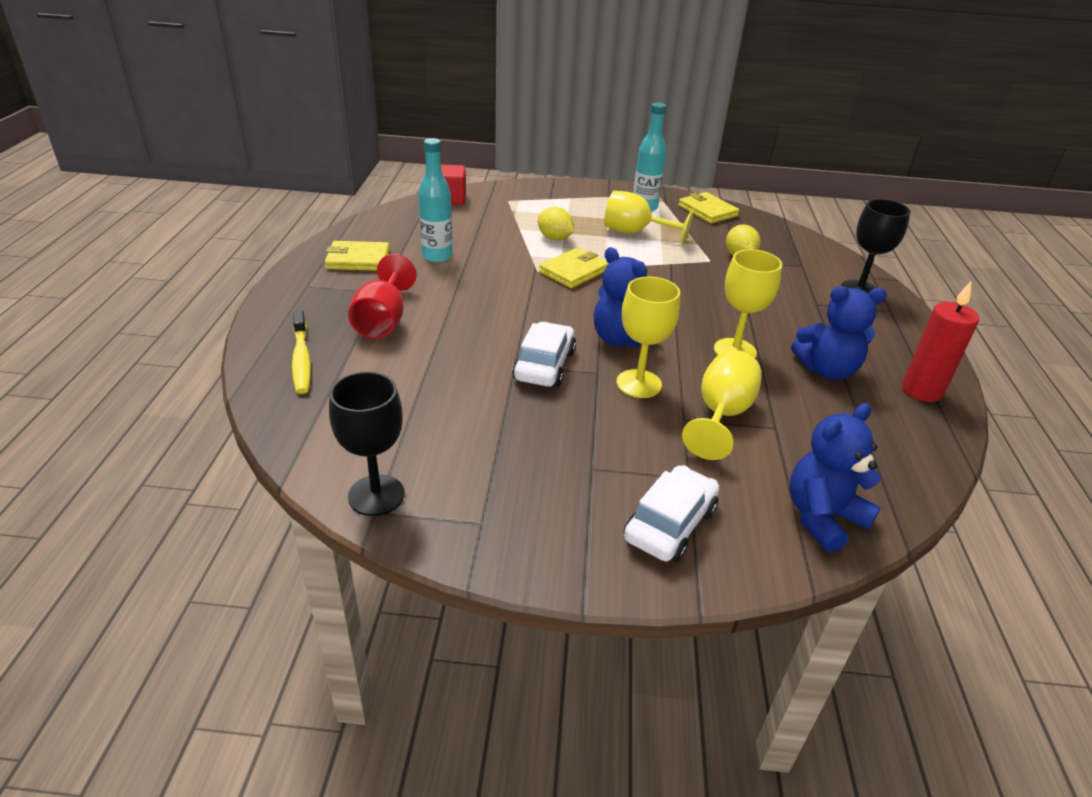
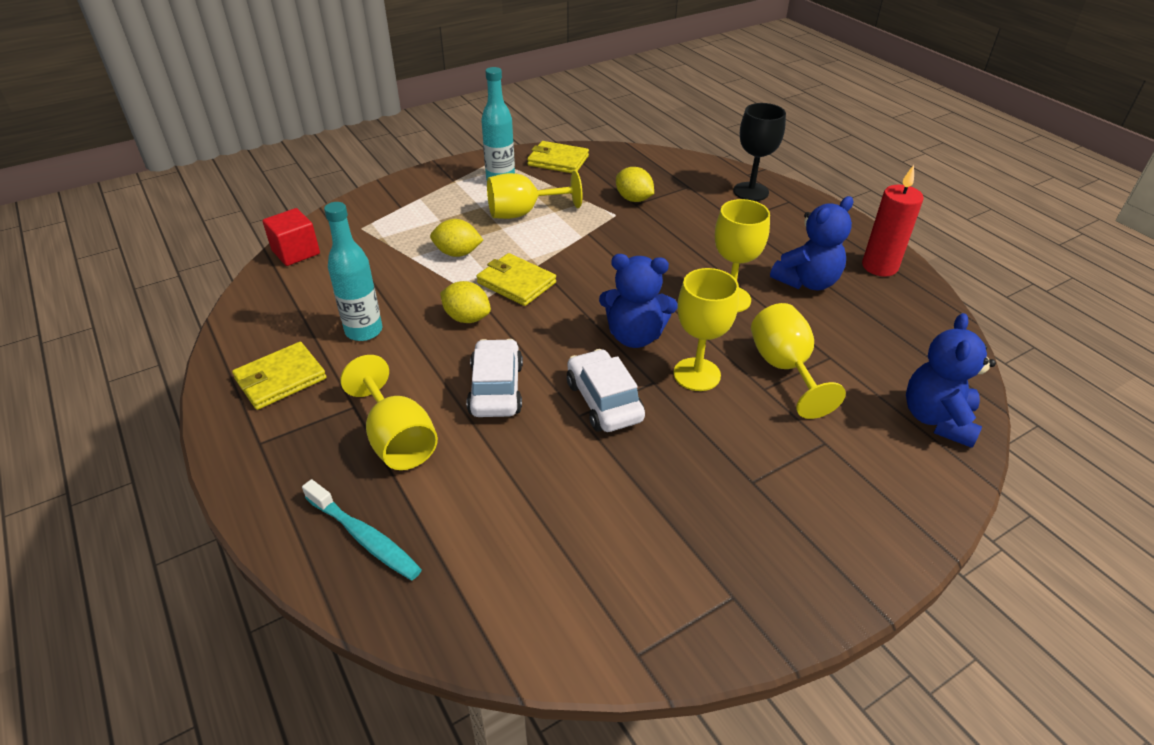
camera: 35 degrees left, 5 degrees up
yellow toothbrush [292,310,311,394] -> turquoise toothbrush [302,479,422,580]
black goblet [329,371,405,516] -> none
red goblet [348,254,417,339] -> yellow goblet [340,355,438,470]
yellow wallet [539,248,609,288] -> yellow wallet turned 60 degrees counterclockwise [476,253,556,306]
white car [624,465,719,563] -> white car moved to [467,339,523,417]
none -> yellow lemon [440,281,491,323]

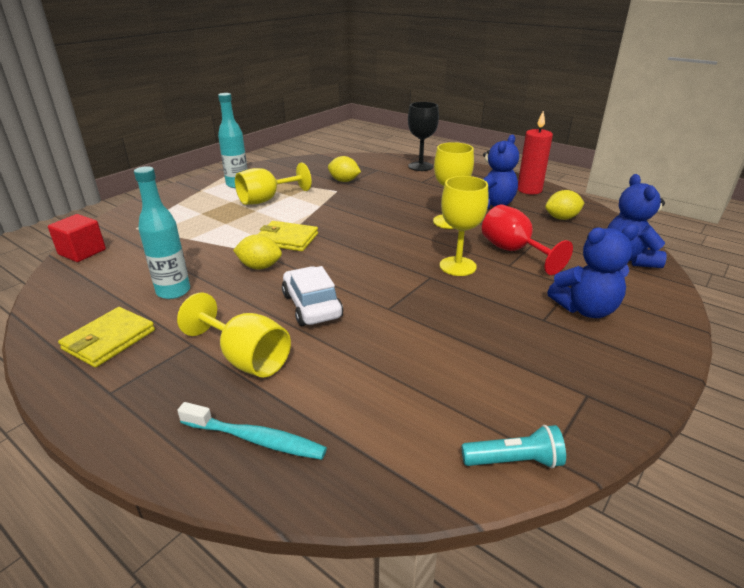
camera: 20 degrees left, 10 degrees down
yellow lemon [430,219,483,257] -> yellow lemon moved to [545,190,584,220]
yellow wallet [527,141,589,173] -> none
white car [567,349,645,432] -> none
blue teddy bear [599,254,678,348] -> blue teddy bear moved to [547,224,639,318]
yellow goblet [751,303,846,419] -> red goblet [482,205,573,275]
none -> turquoise flashlight [461,425,566,468]

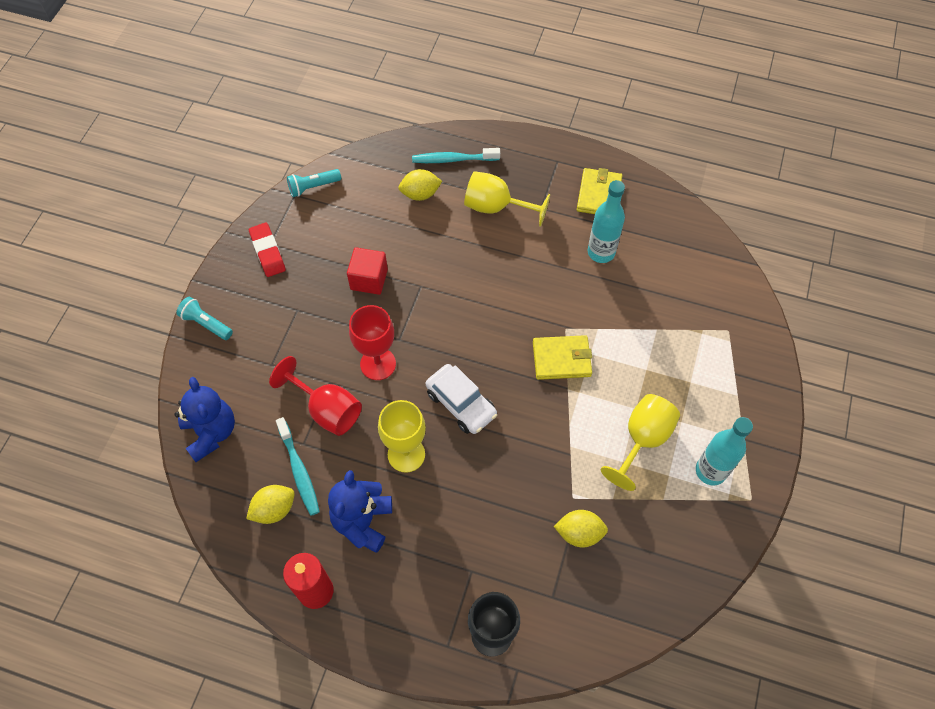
camera: 160 degrees right, 30 degrees up
red cube [48,214,106,262] -> red cube moved to [347,247,388,295]
yellow lemon [233,234,282,269] -> yellow lemon moved to [398,169,442,201]
white car [282,266,343,326] -> white car moved to [426,364,497,434]
yellow goblet [440,176,489,276] -> red goblet [349,305,396,380]
blue teddy bear [547,224,639,318] -> none
none -> turquoise flashlight [176,297,233,340]
none -> red eraser [249,223,286,277]
none -> turquoise toothbrush [276,417,320,516]

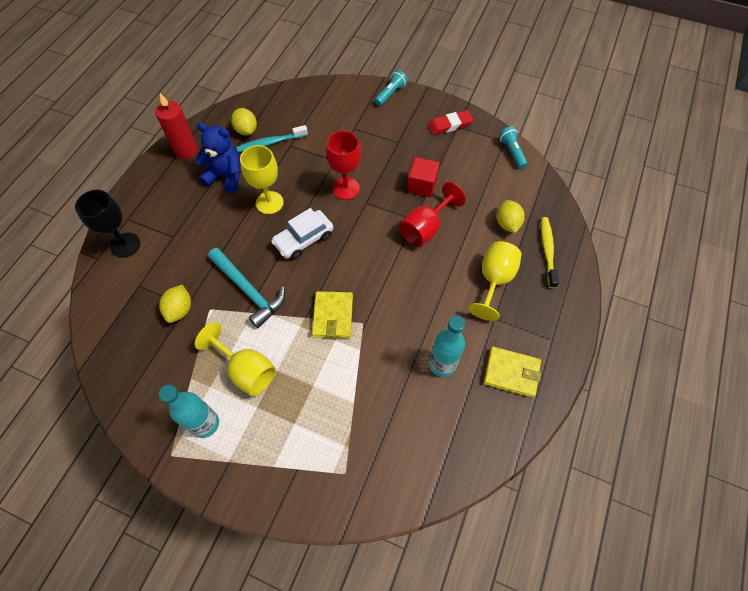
camera: 95 degrees right, 0 degrees up
blue teddy bear [175,377,235,462] -> none
red goblet [269,356,362,436] -> red goblet moved to [399,182,466,247]
turquoise toothbrush [412,148,500,163] -> yellow toothbrush [541,217,559,288]
none -> turquoise hammer [208,248,285,328]

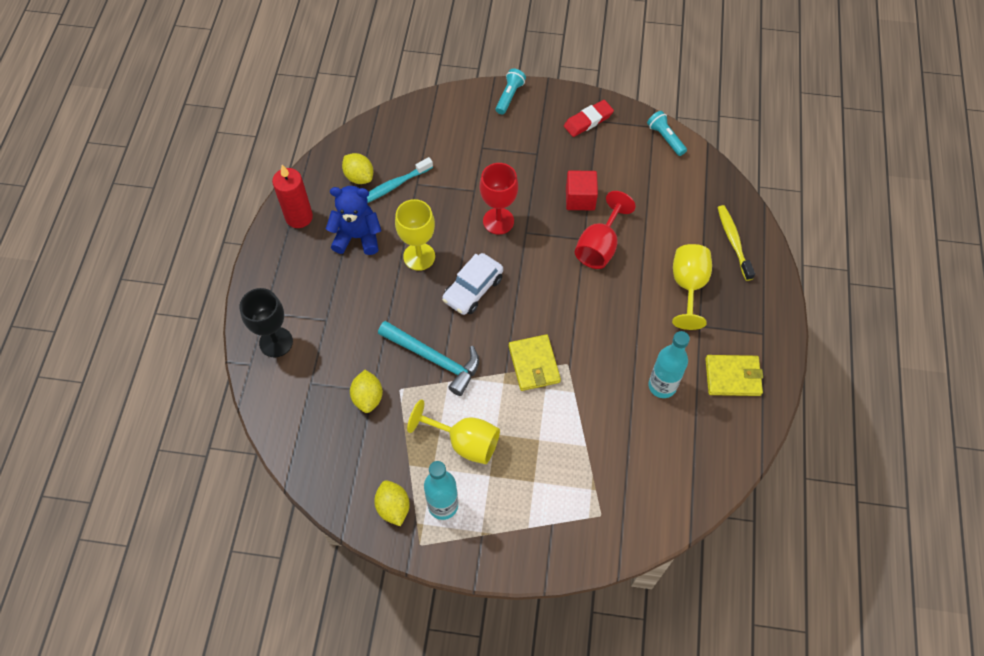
camera: 15 degrees left, 0 degrees up
yellow lemon [497,200,525,233] -> yellow lemon moved to [374,480,410,526]

